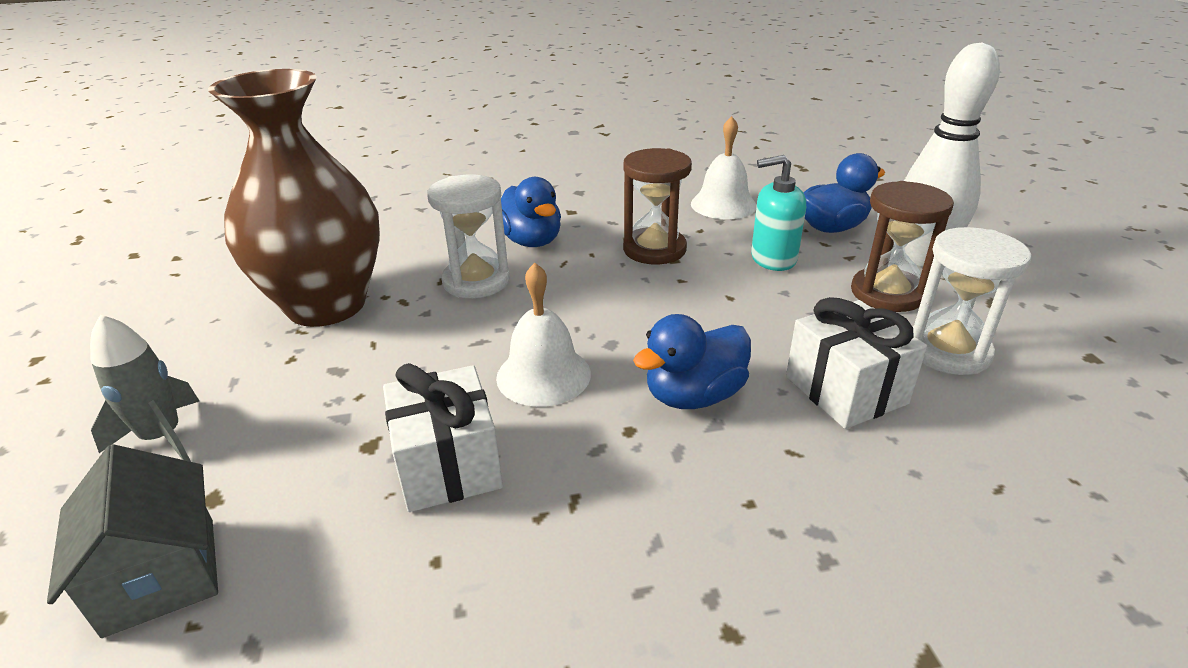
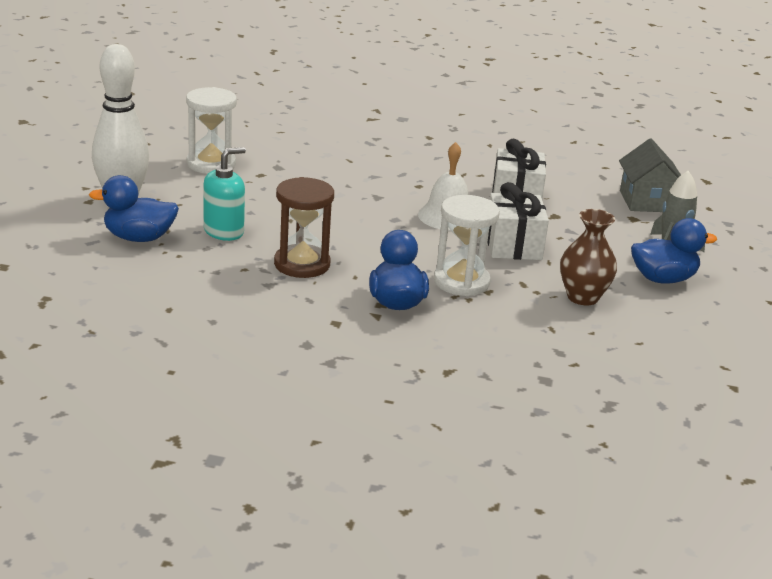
camera: 160 degrees left, 5 degrees down
brown vase [208,69,380,327] -> brown vase [560,209,617,306], size x0.51
blue duck [633,314,751,409] -> blue duck moved to [631,218,717,284]
white bell [691,116,757,219] -> none
turquoise soap dispenser [751,155,806,271] -> turquoise soap dispenser turned 60 degrees counterclockwise [203,147,246,241]
white gift [786,297,927,429] -> white gift moved to [488,182,549,260]
brown hourglass [851,181,954,312] -> none

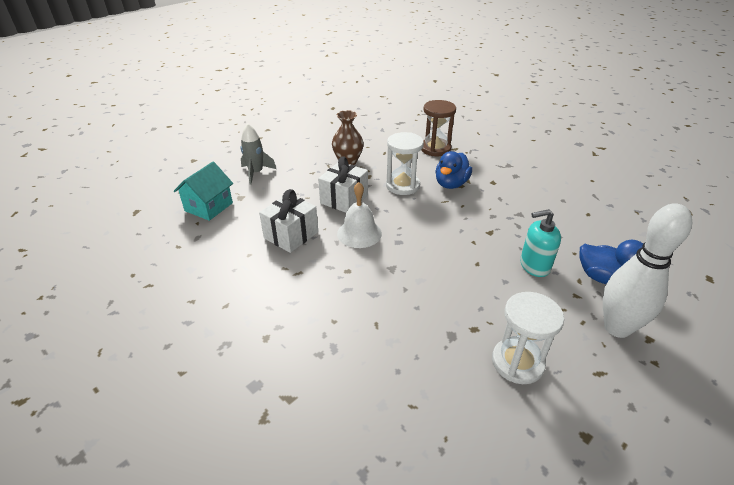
camera: 145 degrees left, 10 degrees up
brown hourglass [274,177,334,278] -> brown hourglass moved to [422,100,456,156]
grey house [619,139,681,212] -> turquoise house [174,162,233,221]
blue duck [631,218,717,284] -> none

